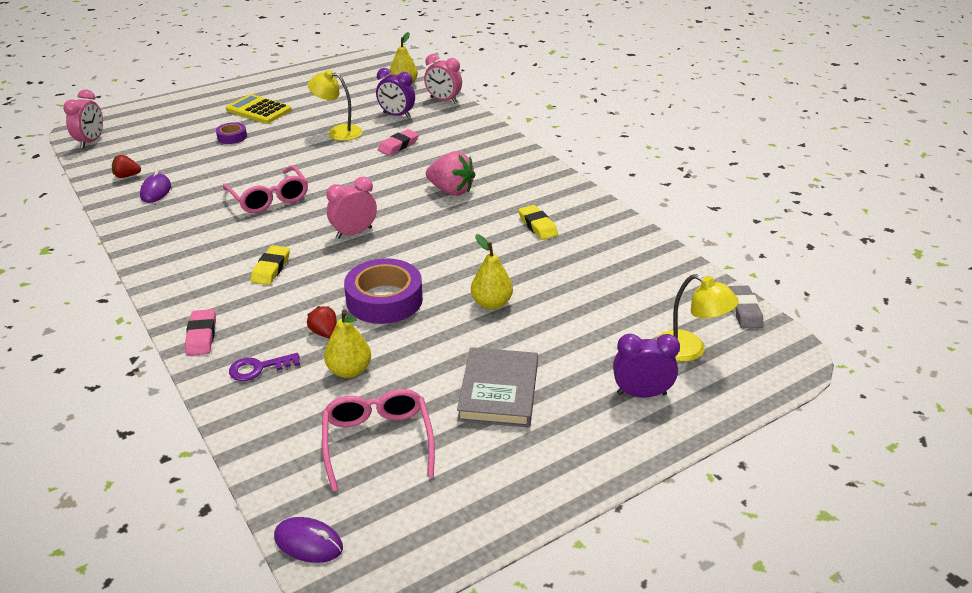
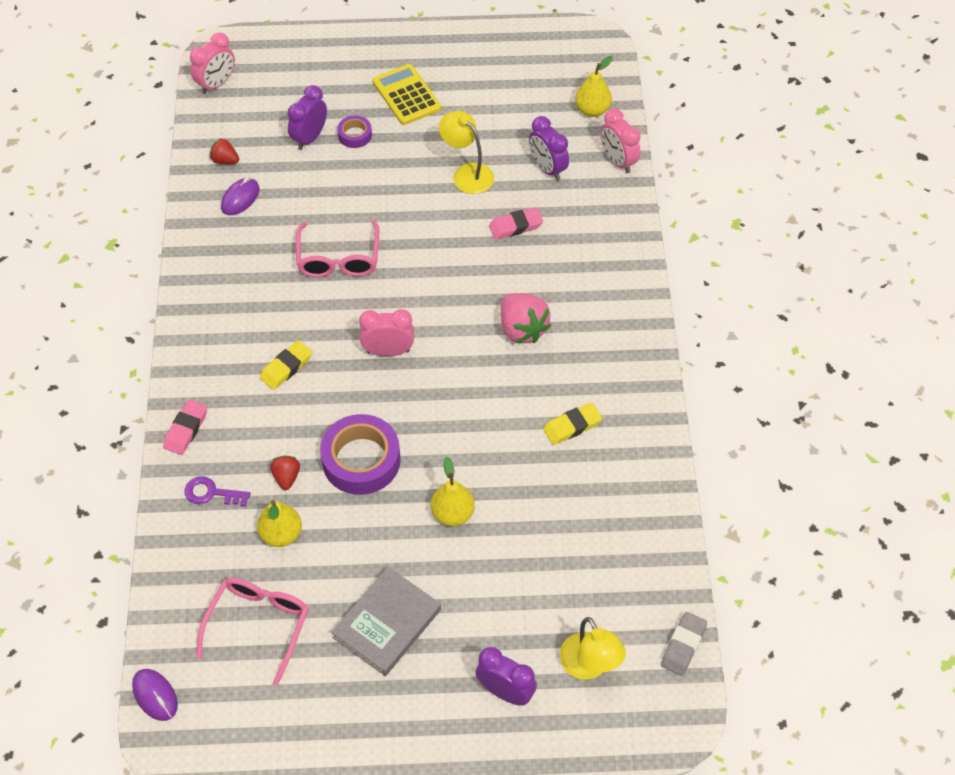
camera: 30 degrees right, 20 degrees up
yellow eraser [518,205,558,240] -> yellow eraser turned 60 degrees clockwise [543,403,602,445]
none -> purple clock [287,85,327,150]

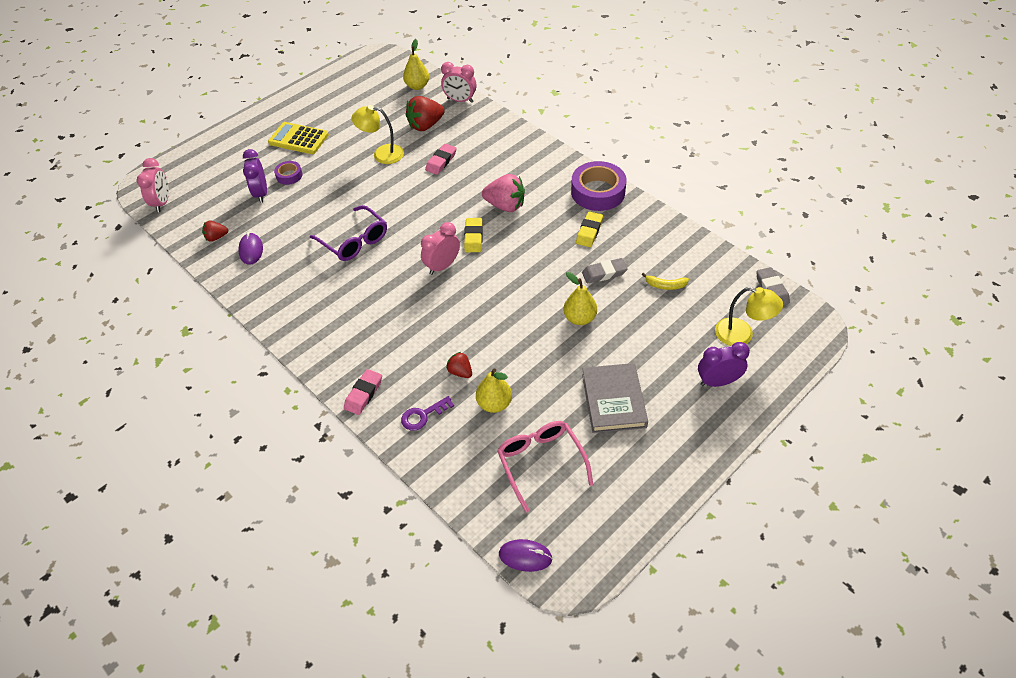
camera: 40 degrees left, 5 degrees down
pink eraser [163,400,207,455] -> pink eraser turned 45 degrees clockwise [344,369,382,415]
yellow eraser [260,340,312,390] -> yellow eraser moved to [464,218,483,252]
pink glasses [296,220,379,278] -> purple glasses [310,205,387,261]
purple tape [320,414,401,495] -> purple tape moved to [571,161,626,211]
purple clock [529,116,569,181] -> red strawberry [406,96,445,131]
none -> grey eraser [582,258,628,283]
none -> yellow banana [642,273,689,290]

